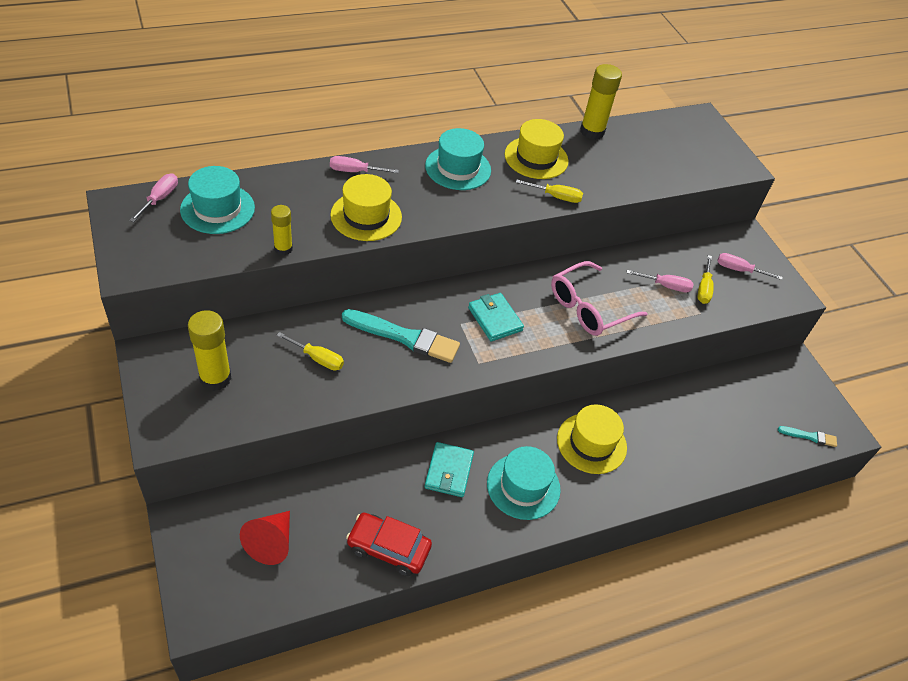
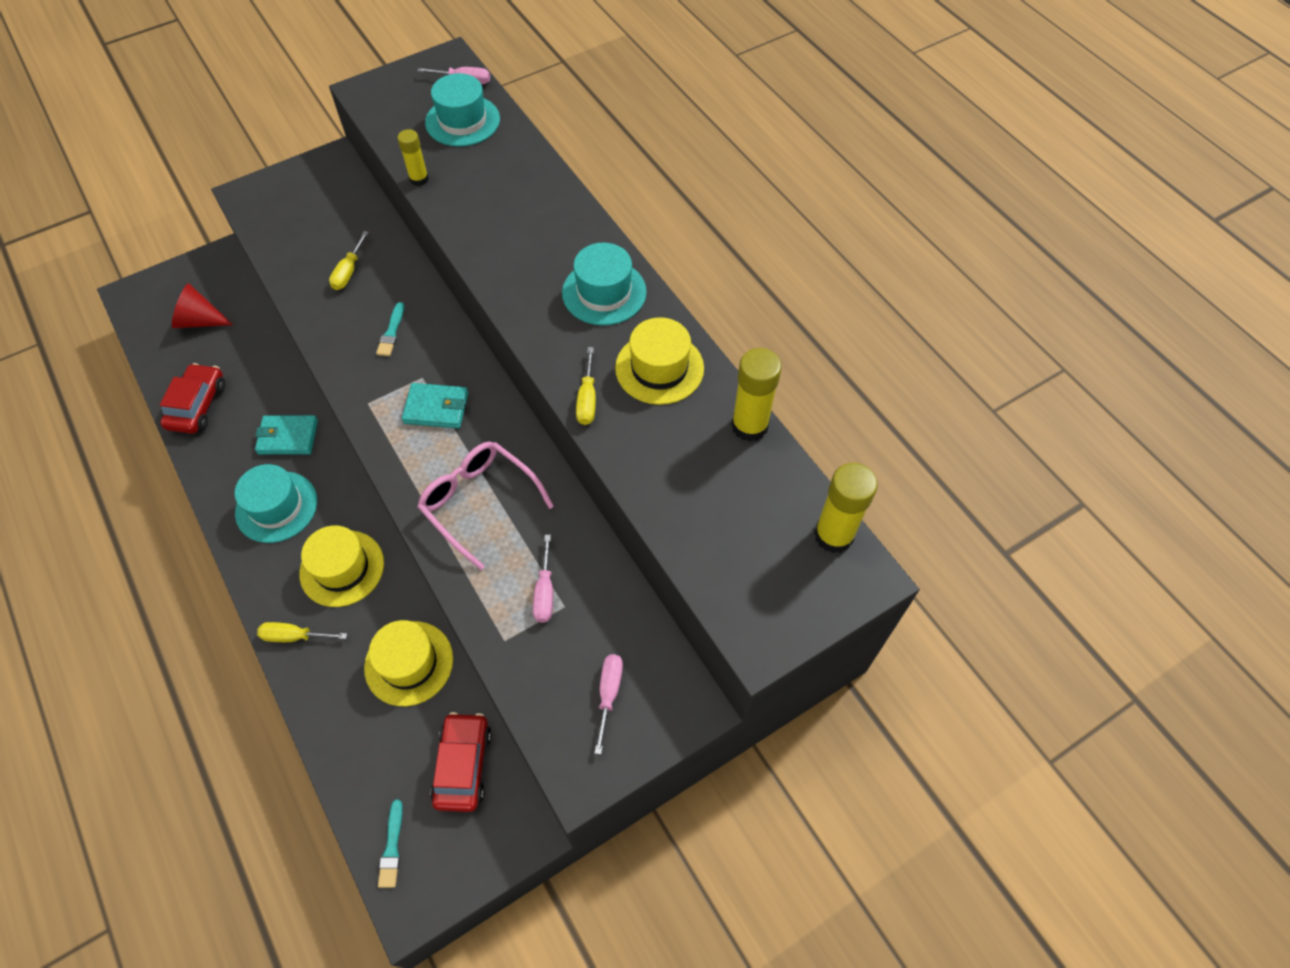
camera: 85 degrees right, 10 degrees up
yellow glue stick [188,310,232,391] -> yellow glue stick moved to [814,463,878,553]
pink screwdriver [330,156,399,173] -> none
yellow hat [330,174,402,241] -> yellow hat moved to [364,620,453,706]
turquoise brush [342,309,460,363] -> turquoise brush [376,302,404,356], size x0.50
turquoise wallet [468,293,524,341] -> turquoise wallet turned 45 degrees clockwise [402,383,468,428]
yellow screwdriver [698,255,714,304] -> yellow screwdriver moved to [257,622,347,642]
none -> red car [431,712,492,812]

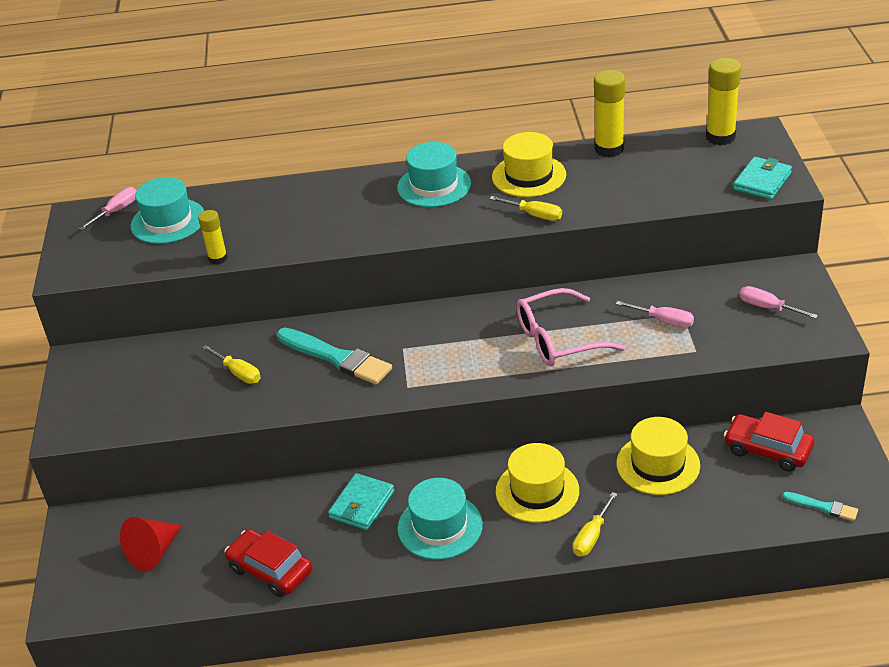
camera: 60 degrees left, 20 degrees down
turquoise brush [376,302,404,356] -> turquoise brush [277,328,392,385], size x1.98
turquoise wallet [402,383,468,428] -> turquoise wallet moved to [733,157,792,200]

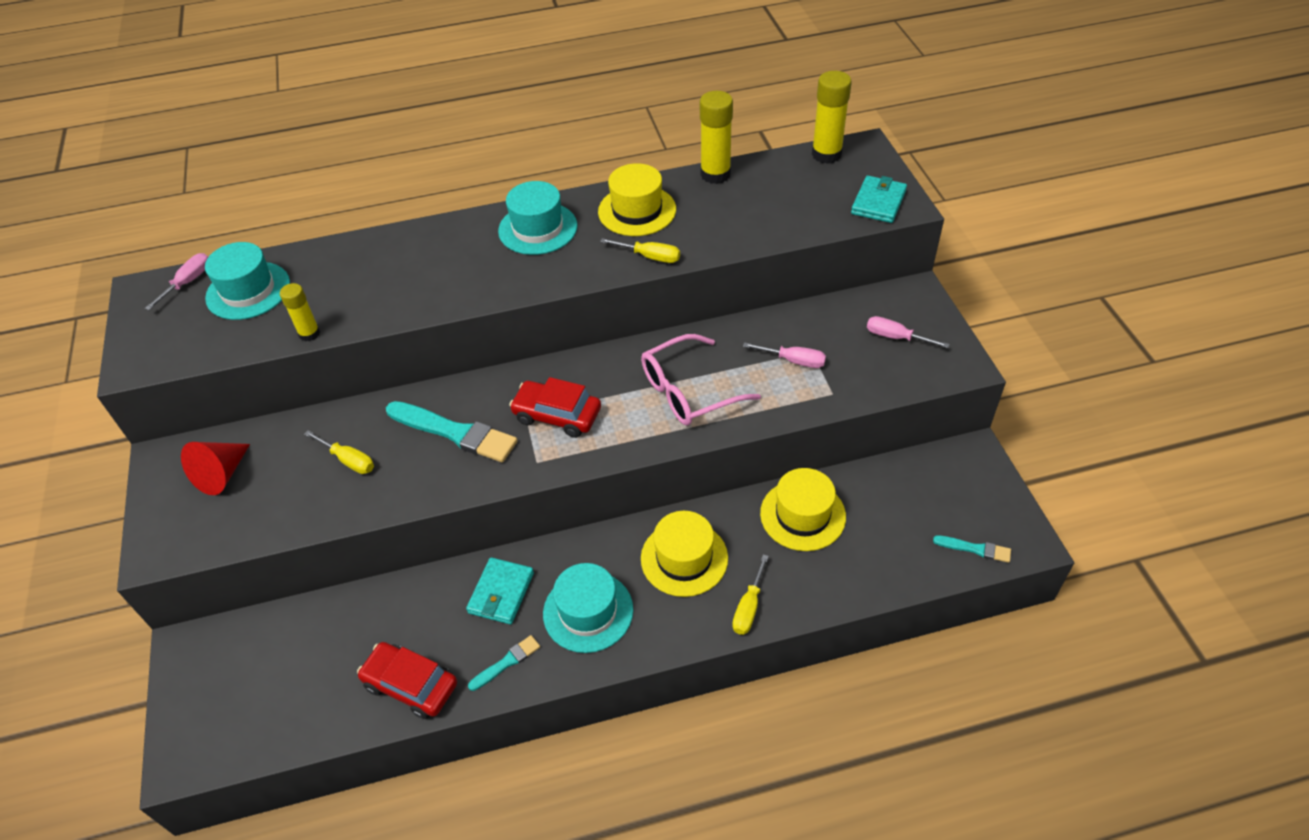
camera: 10 degrees left, 10 degrees up
red cone [120,517,183,571] -> red cone moved to [181,442,250,495]
red car [724,412,814,472] -> red car moved to [509,377,601,438]
none -> turquoise brush [468,635,540,691]

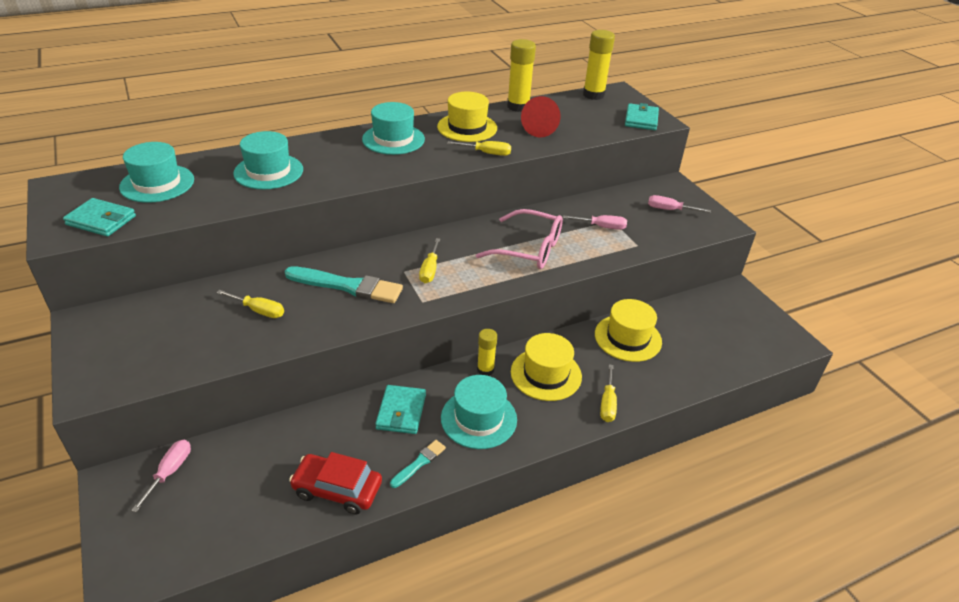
camera: 15 degrees left, 10 degrees down
pink screwdriver [145,253,208,310] -> pink screwdriver moved to [131,440,191,512]
red cone [181,442,250,495] -> red cone moved to [521,96,561,137]
yellow glue stick [280,283,320,342] -> yellow glue stick moved to [477,329,497,376]
red car [509,377,601,438] -> yellow screwdriver [419,238,440,283]
pink glasses [641,334,761,426] -> pink glasses turned 120 degrees counterclockwise [476,209,563,269]
turquoise brush [933,535,1011,563] -> none
none -> turquoise wallet [63,198,136,236]
none -> turquoise hat [233,131,303,190]

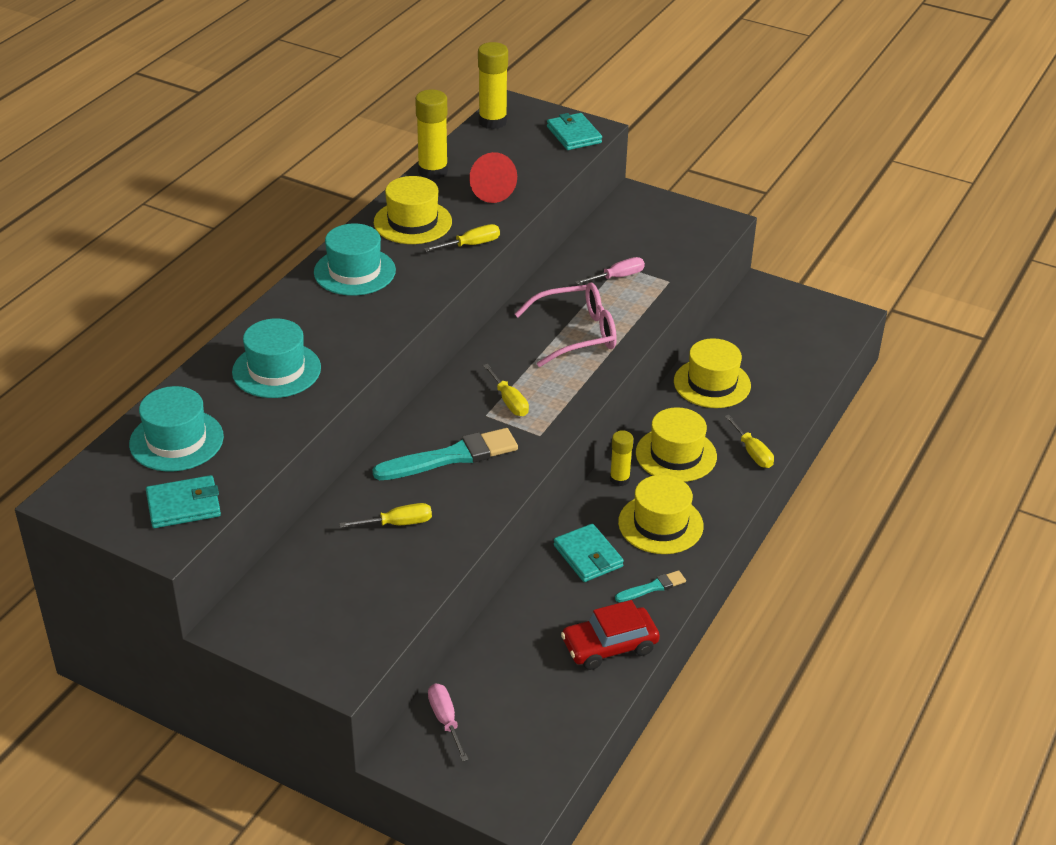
camera: 35 degrees left, 0 degrees up
turquoise brush [390,440,446,488] -> turquoise brush turned 60 degrees clockwise [615,570,686,602]
turquoise hat [441,375,517,449] -> yellow hat [618,475,704,554]
pink screwdriver [648,195,711,213] -> none

